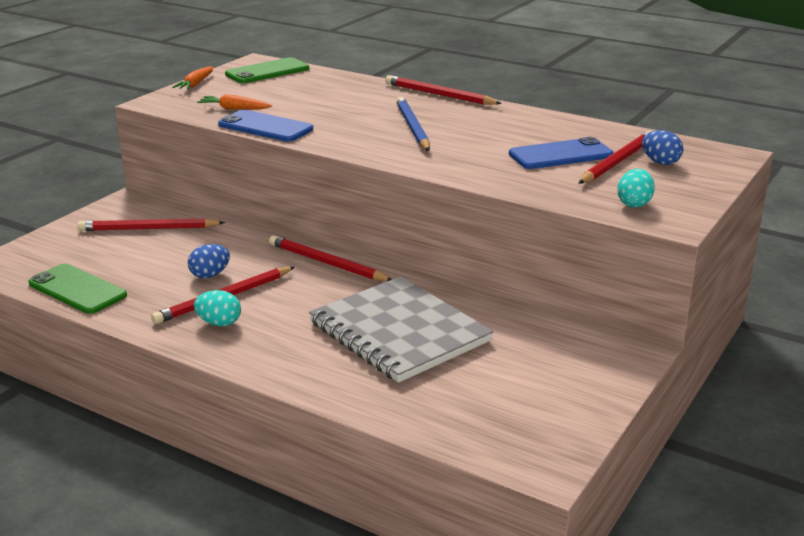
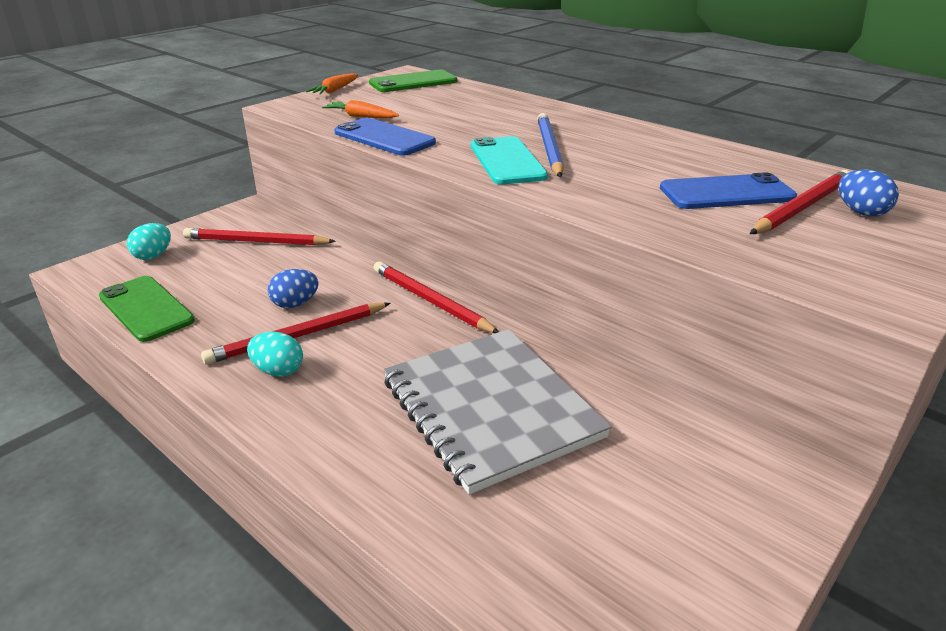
camera: 10 degrees right, 5 degrees up
red pencil [385,75,502,105] -> none
turquoise egg [617,169,655,207] -> turquoise egg moved to [127,223,171,260]
none -> turquoise phone [471,136,548,184]

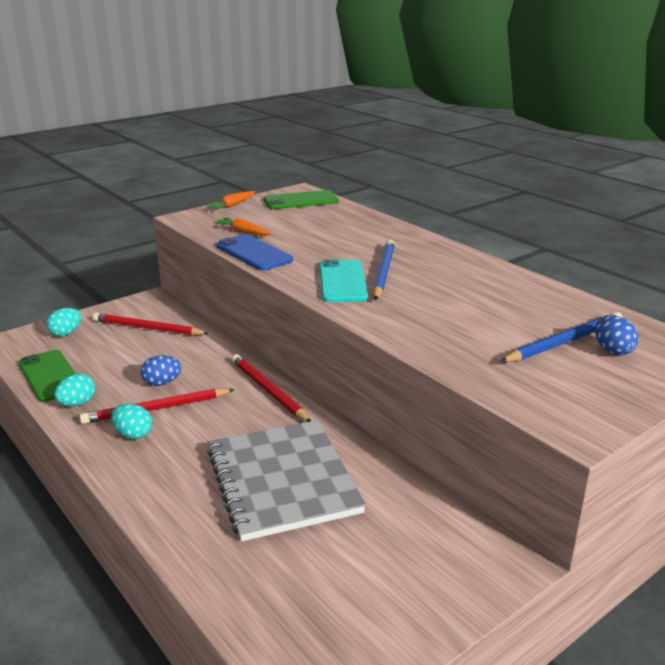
camera: 10 degrees right, 5 degrees down
blue phone [660,172,797,209] -> none
red pencil [750,170,850,234] -> blue pencil [500,312,623,362]
none -> turquoise egg [54,373,95,406]

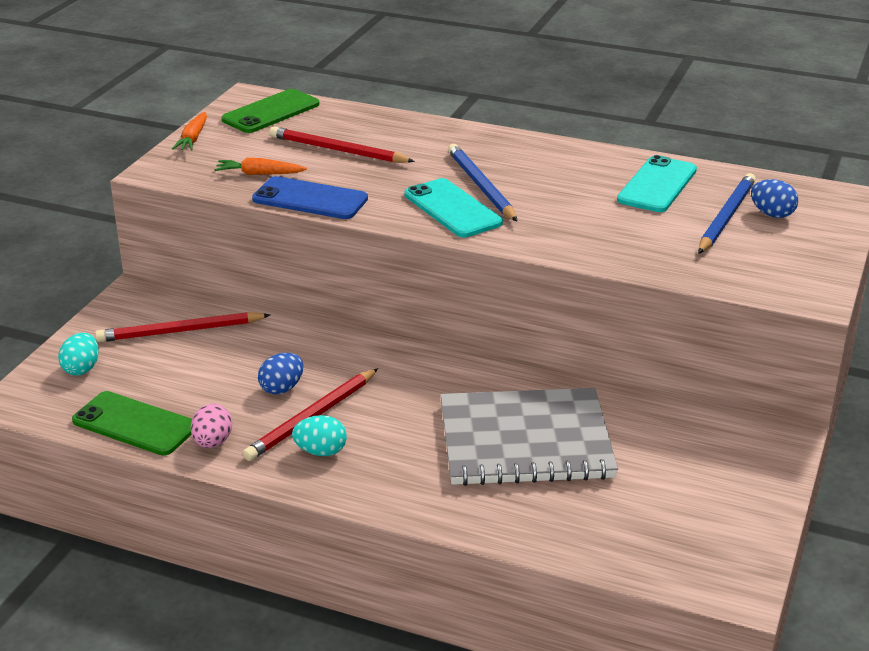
camera: 30 degrees left, 5 degrees up
turquoise egg [54,373,95,406] -> pink egg [191,404,232,448]
grey notebook [207,420,366,541] -> grey notebook turned 45 degrees counterclockwise [440,388,618,486]
red pencil [232,354,311,422] -> red pencil moved to [269,126,415,163]
none -> turquoise phone [617,155,697,212]

